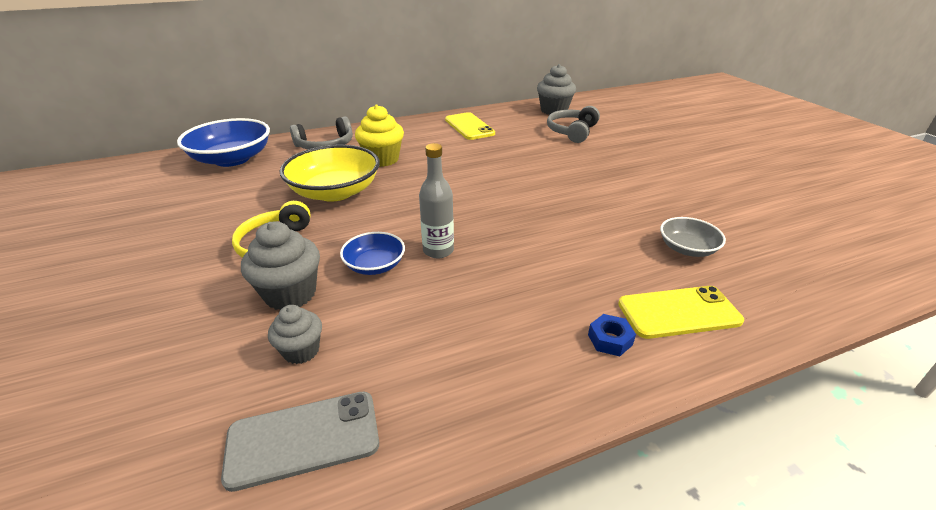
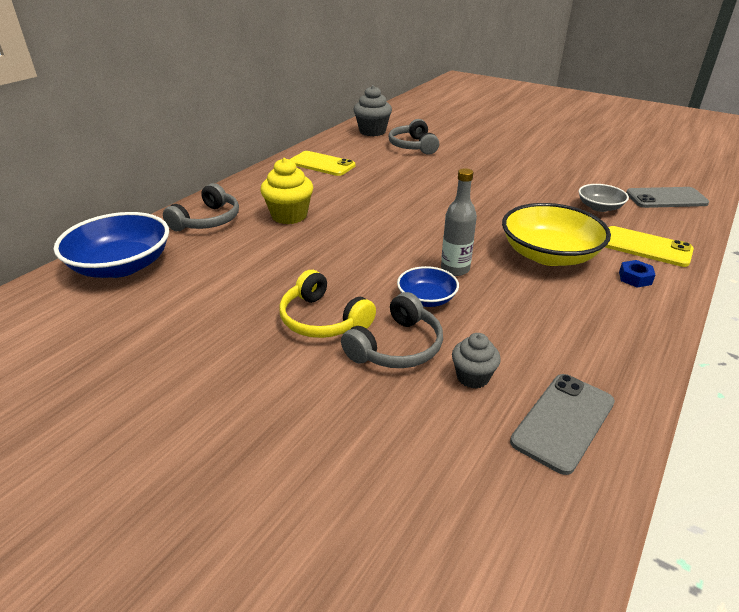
camera: 35 degrees left, 0 degrees up
grey cupcake [241,221,320,310] -> grey headphones [341,292,443,368]
yellow bowl [280,145,380,202] -> yellow bowl moved to [502,203,611,266]
yellow phone [618,286,744,339] -> yellow phone turned 75 degrees clockwise [605,226,694,267]
none -> grey phone [626,187,709,208]

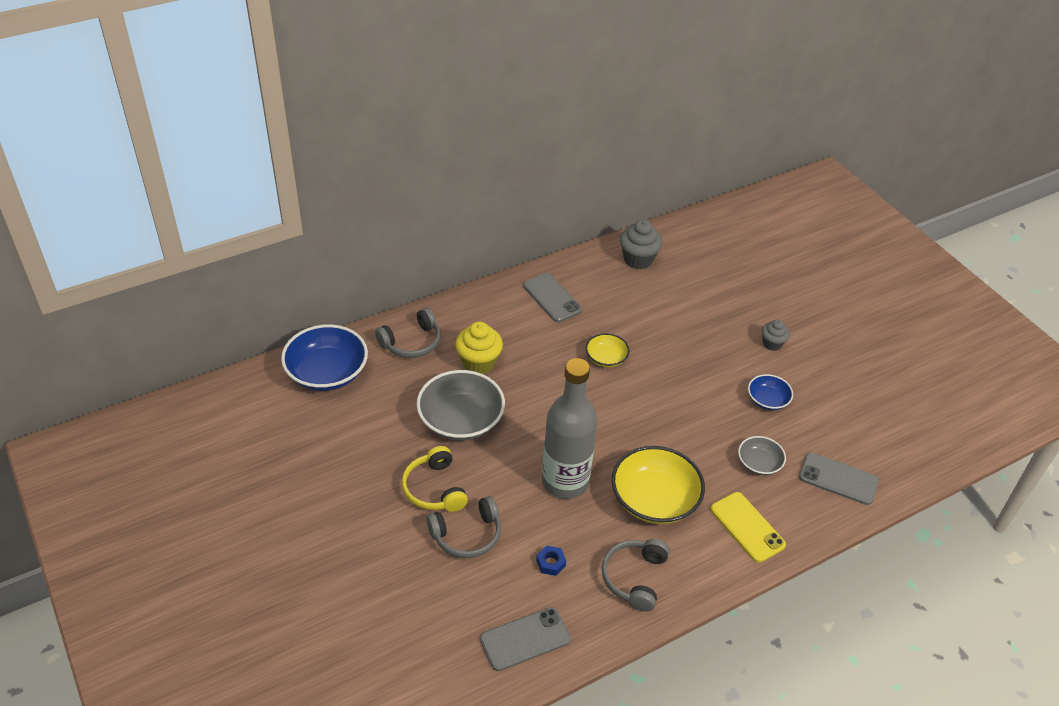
camera: 25 degrees right, 10 degrees up
yellow phone [290,151,355,176] -> grey phone [523,273,582,322]
grey headphones [389,119,439,155] -> grey headphones moved to [601,539,670,612]
blue bowl [397,266,459,307] -> blue bowl moved to [748,374,793,410]
grey bottle [441,168,477,276] -> grey bottle [542,358,597,499], size x1.90
grey cupcake [452,333,501,389] -> grey cupcake moved to [762,319,790,351]
blue nut [619,260,655,288] -> blue nut moved to [536,545,566,576]
none -> grey bowl [416,370,505,441]
none -> yellow bowl [586,333,630,368]

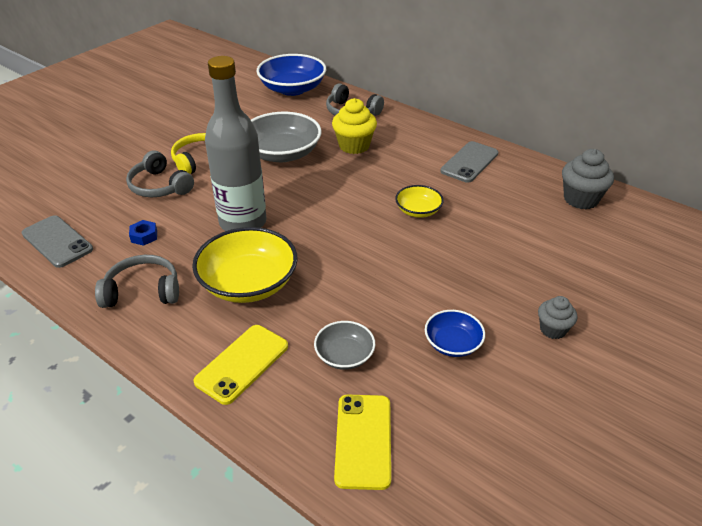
camera: 70 degrees right, 5 degrees down
grey phone [799,453,879,505] -> yellow phone [334,395,391,490]

